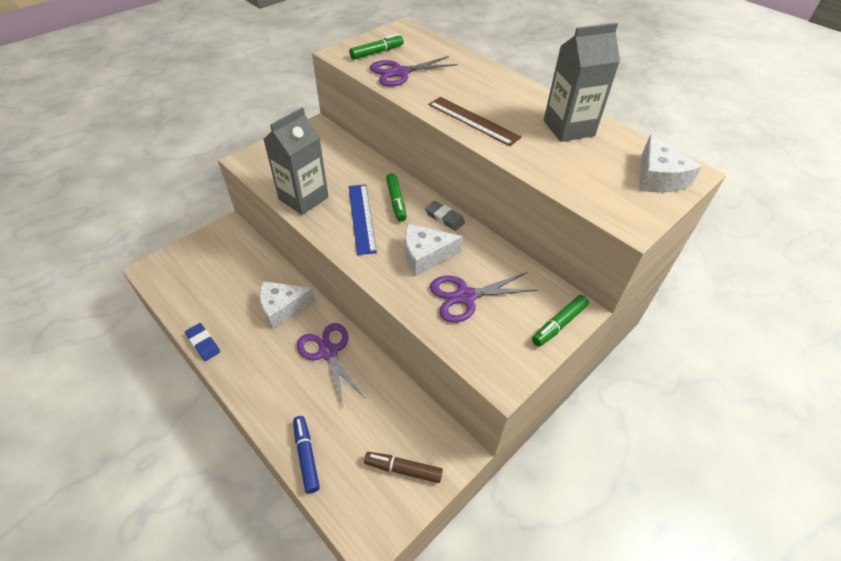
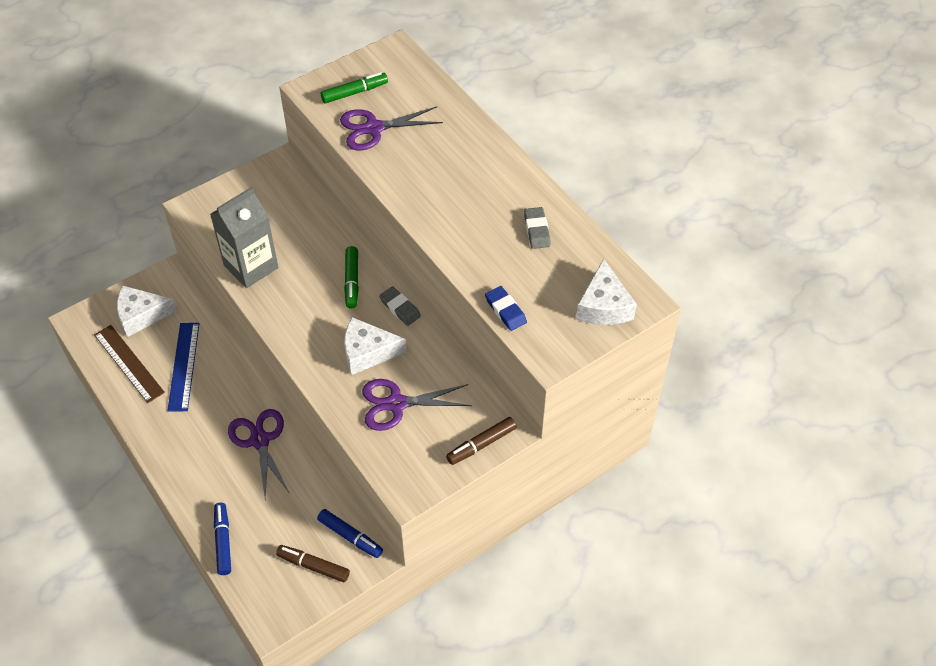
camera: 10 degrees right, 5 degrees up
blue eraser [185,323,220,361] -> blue eraser moved to [485,286,527,331]
white cheese [260,281,315,329] -> white cheese moved to [117,286,176,337]
blue ruler [349,184,377,255] -> blue ruler moved to [167,323,199,412]
brown ruler [428,97,522,146] -> brown ruler moved to [94,325,165,403]
green marker [532,295,589,346] -> brown marker [446,417,517,465]
grey carton [544,23,620,142] -> grey eraser [524,207,551,249]
none -> blue marker [317,509,383,558]

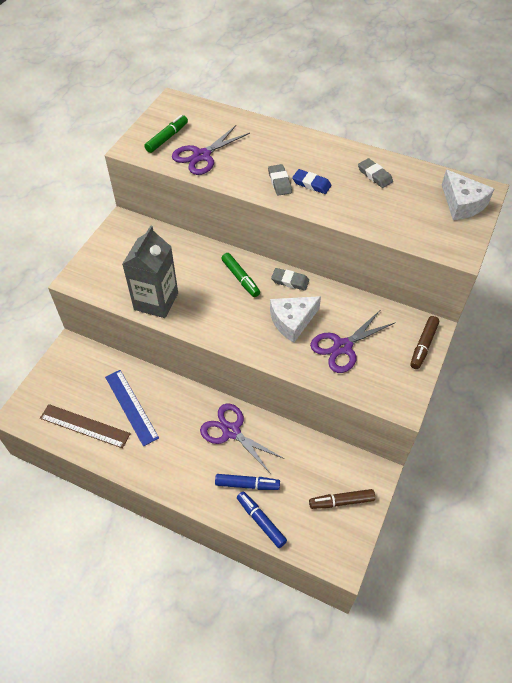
camera: 30 degrees left, 0 degrees up
white cheese [117,286,176,337] -> none
blue marker [317,509,383,558] -> blue marker moved to [215,474,280,490]
blue eraser [485,286,527,331] -> blue eraser moved to [292,169,331,194]
none -> grey eraser [268,164,292,196]

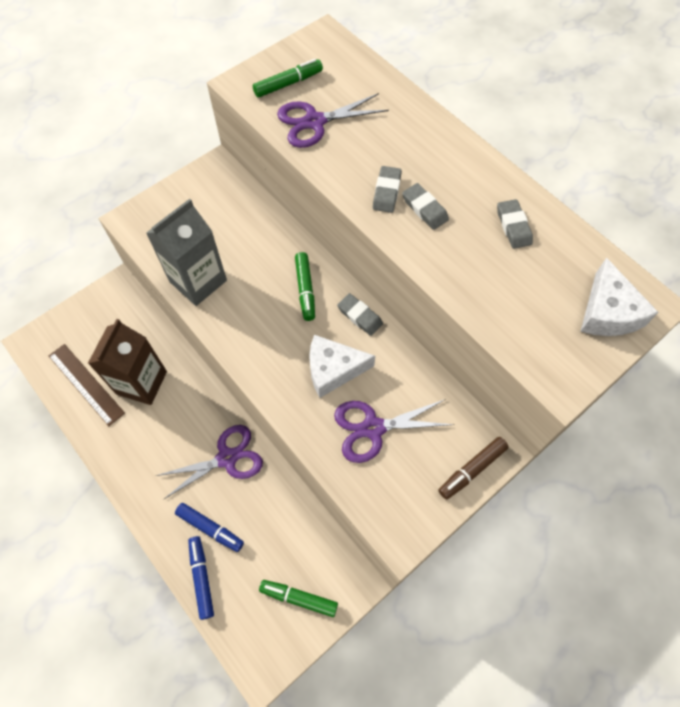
camera: 25 degrees right, 10 degrees up
blue ruler [105,370,159,446] -> brown carton [88,319,167,405]
purple scissors [200,404,284,474] -> purple scissors turned 90 degrees clockwise [156,425,263,499]
blue eraser [292,169,331,194] -> grey eraser [402,183,449,230]
brown marker [309,489,375,509] -> green marker [259,580,338,617]

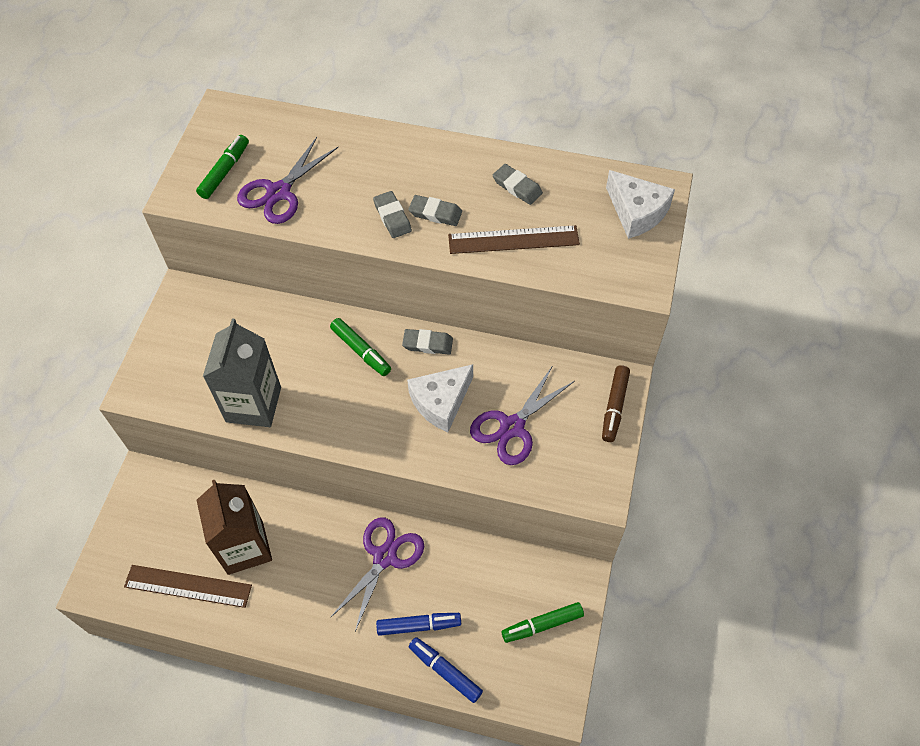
camera: 35 degrees left, 5 degrees down
none -> brown ruler [448,225,580,254]

